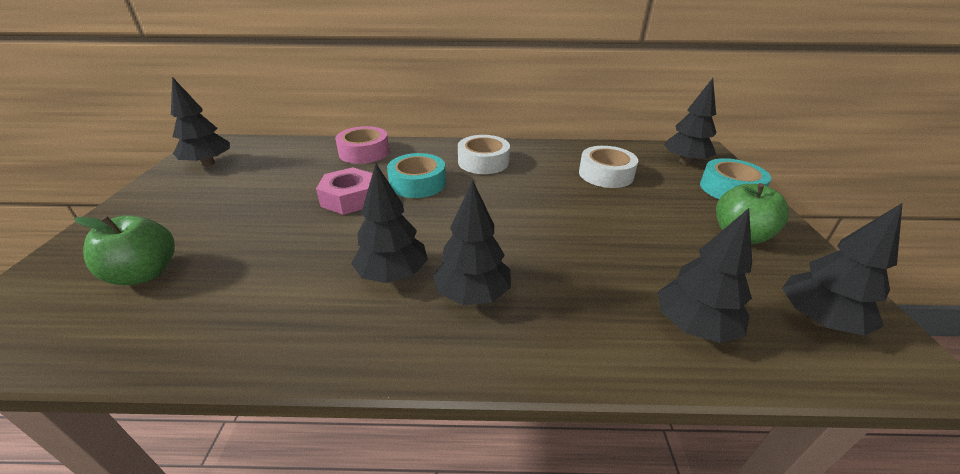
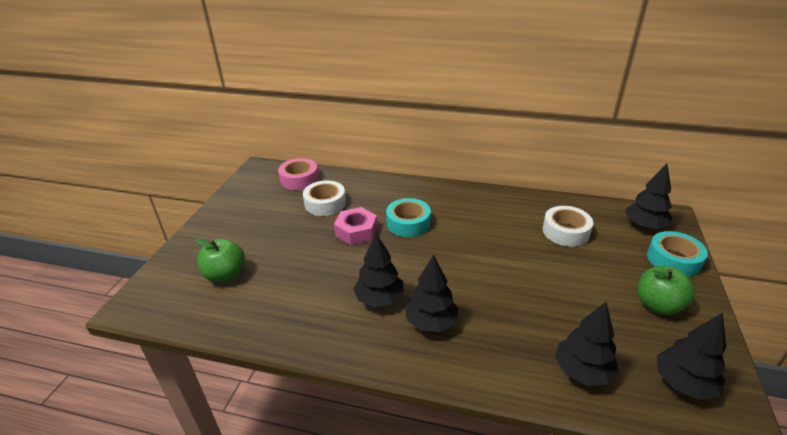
camera: 15 degrees right, 0 degrees up
black tree [171,77,230,166] -> none
pink tape [335,126,389,164] -> pink tape moved to [278,158,319,190]
white tape [458,135,510,174] -> white tape moved to [303,180,346,216]

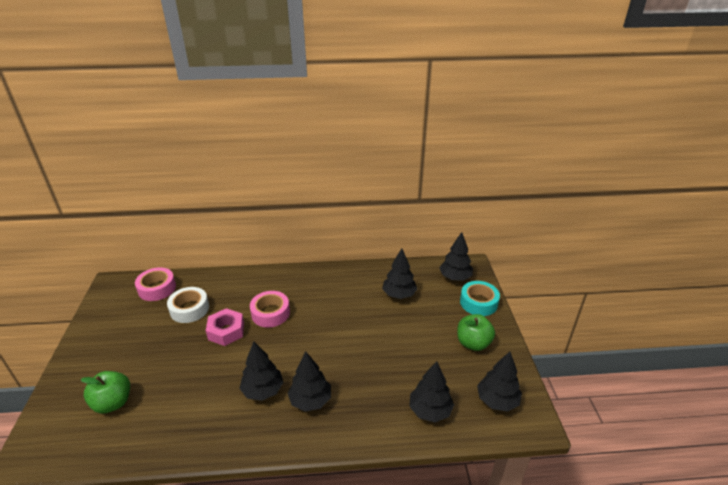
camera: 20 degrees left, 0 degrees up
turquoise tape [386,198,431,237] -> pink tape [250,291,290,328]
white tape [543,206,593,246] -> black tree [382,248,417,299]

